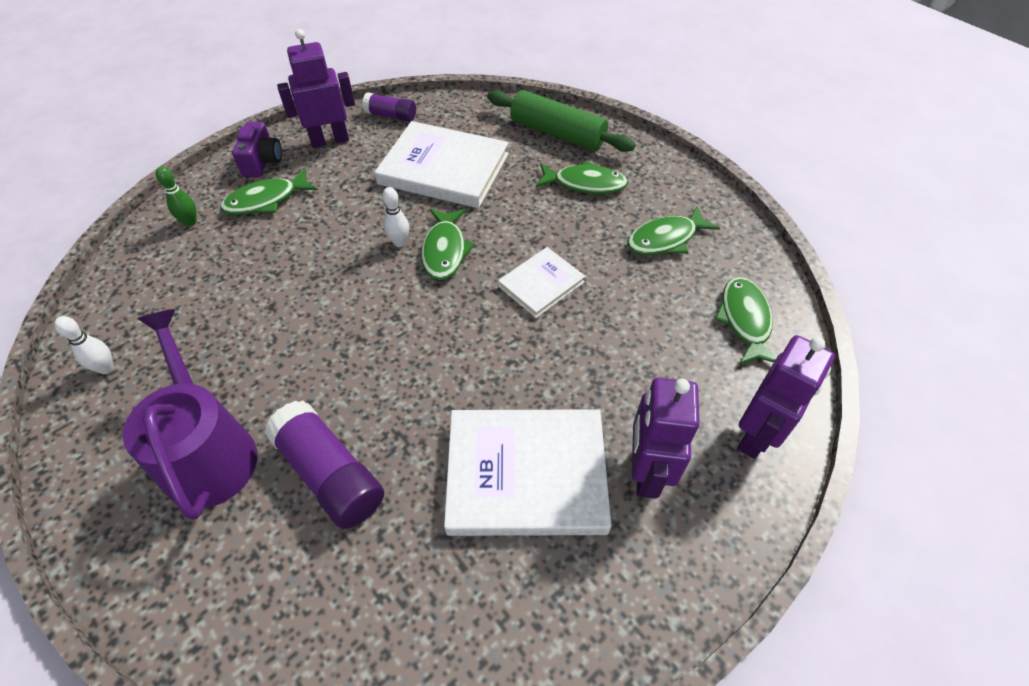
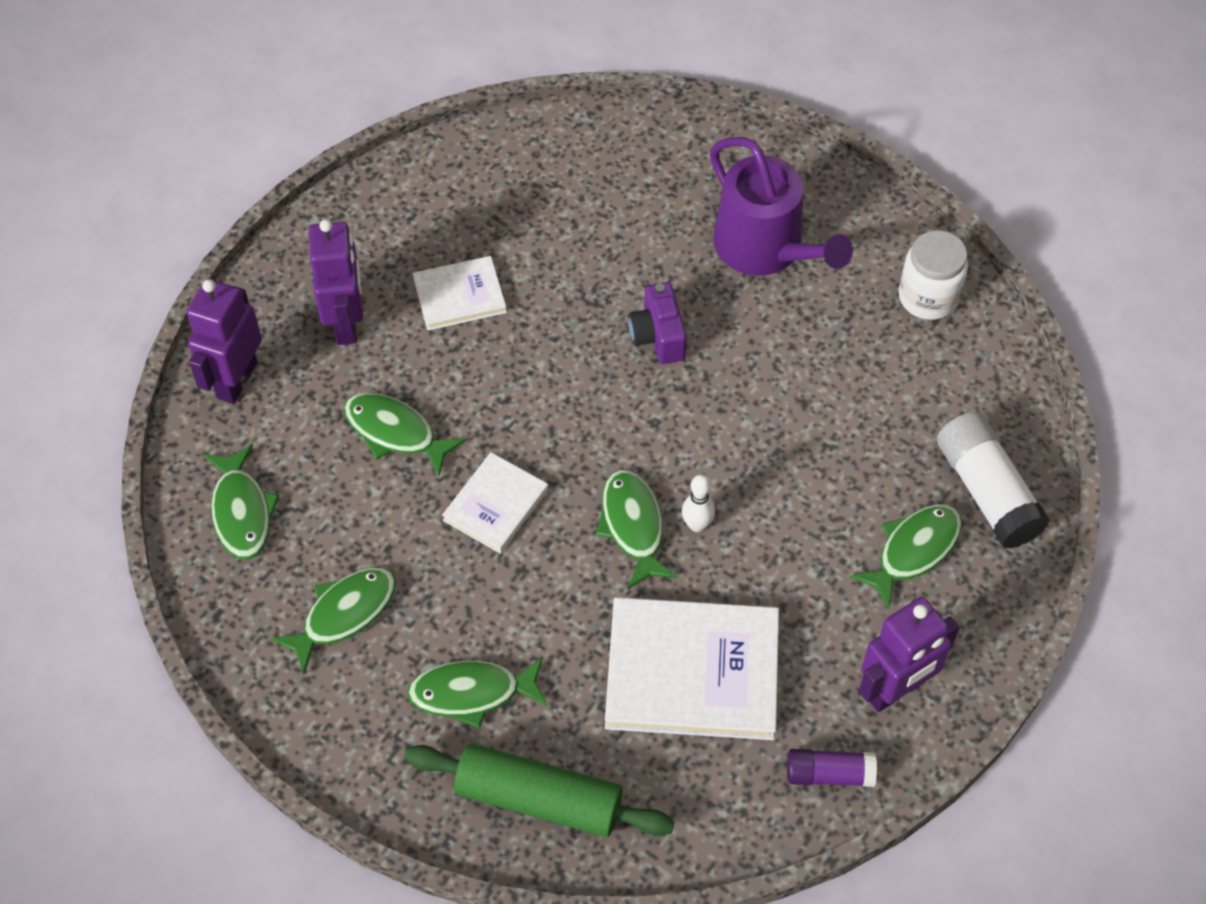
camera: 165 degrees right, 5 degrees up
white bowling pin [54,316,114,374] -> white jar [899,230,968,320]
green bowling pin [156,167,197,226] -> white glue stick [937,412,1050,549]
purple camera [232,122,282,177] -> purple camera moved to [628,282,687,364]
purple glue stick [264,401,384,529] -> none
white book [444,409,612,536] -> white book [413,256,507,330], size x0.55
none -> green fish [344,393,466,476]

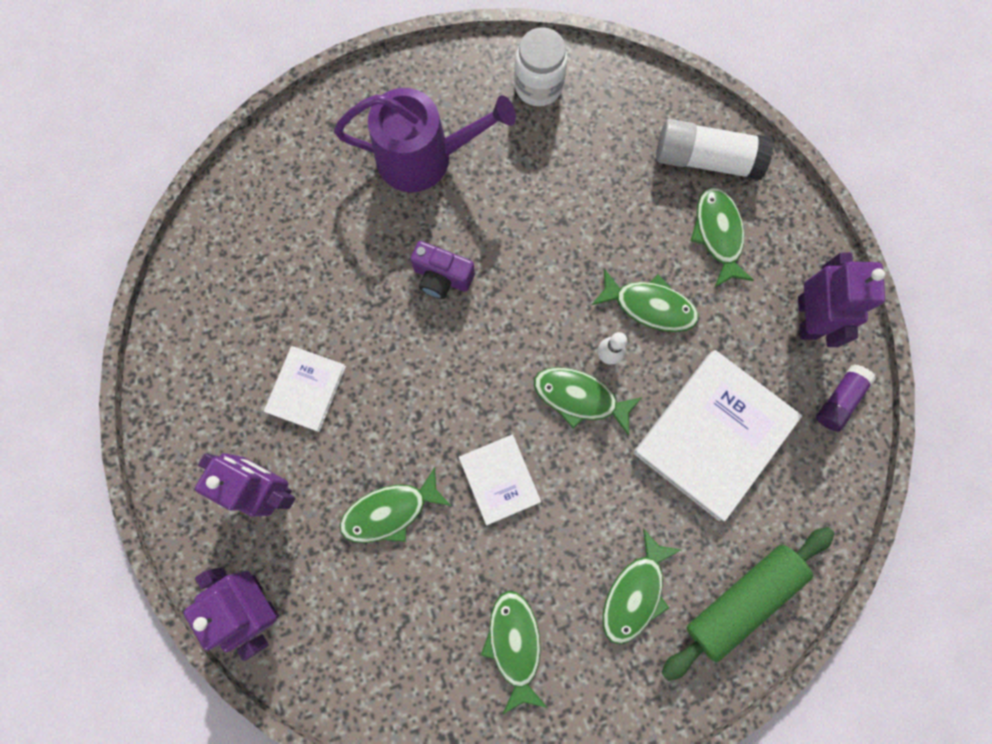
camera: 55 degrees left, 20 degrees up
green fish [204,444,280,559] -> green fish moved to [592,269,698,332]

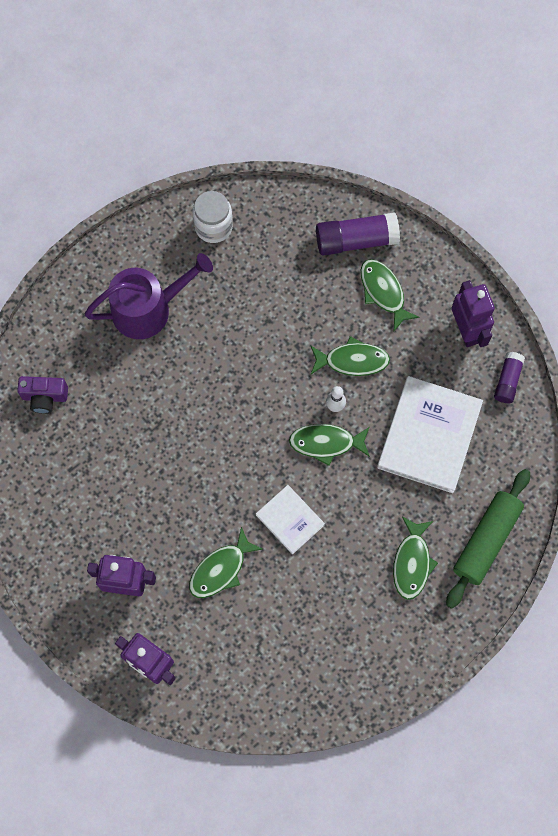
camera: 20 degrees left, 5 degrees down
white book [264,346,346,432] -> none
purple camera [410,241,475,299] -> purple camera moved to [17,376,68,414]
green fish [481,591,547,714] -> none
white glue stick [656,119,774,180] -> purple glue stick [316,212,400,256]

